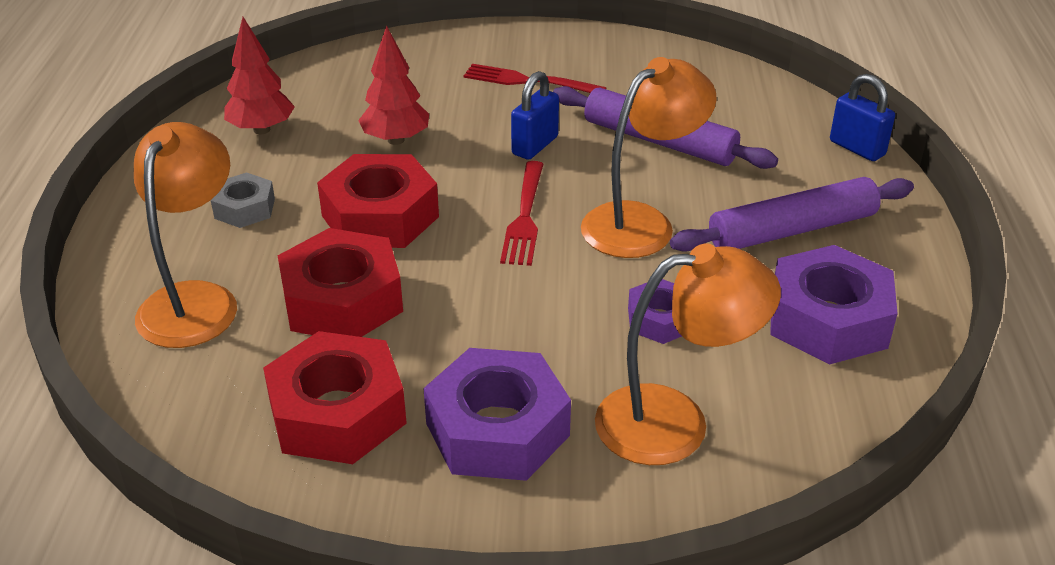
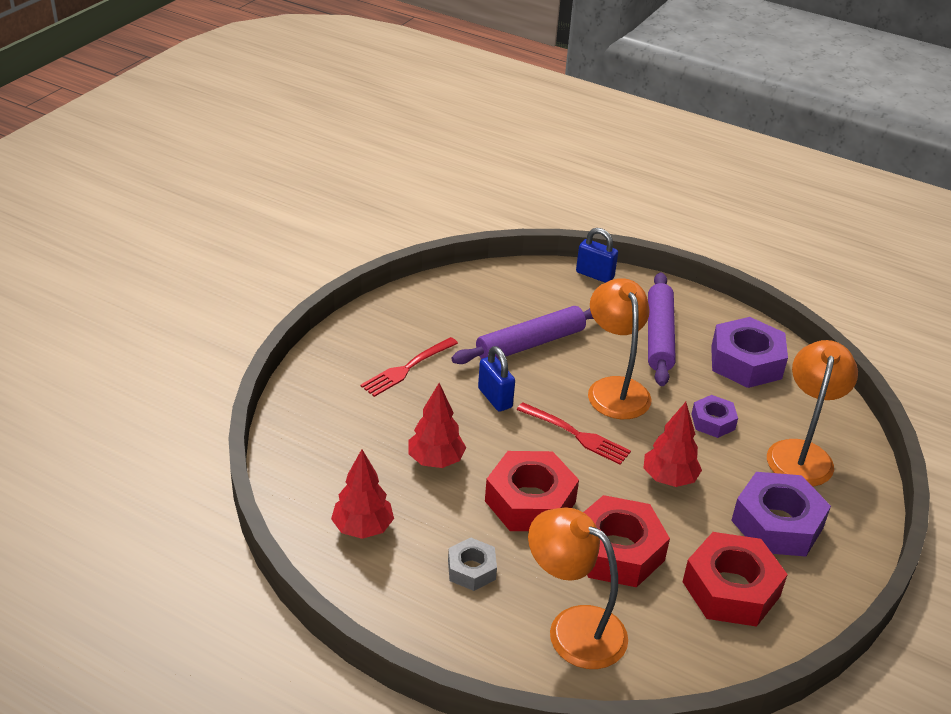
camera: 65 degrees left, 0 degrees up
blue padlock [830,74,895,161] -> blue padlock turned 45 degrees clockwise [576,228,618,283]
none -> red tree [644,402,702,487]

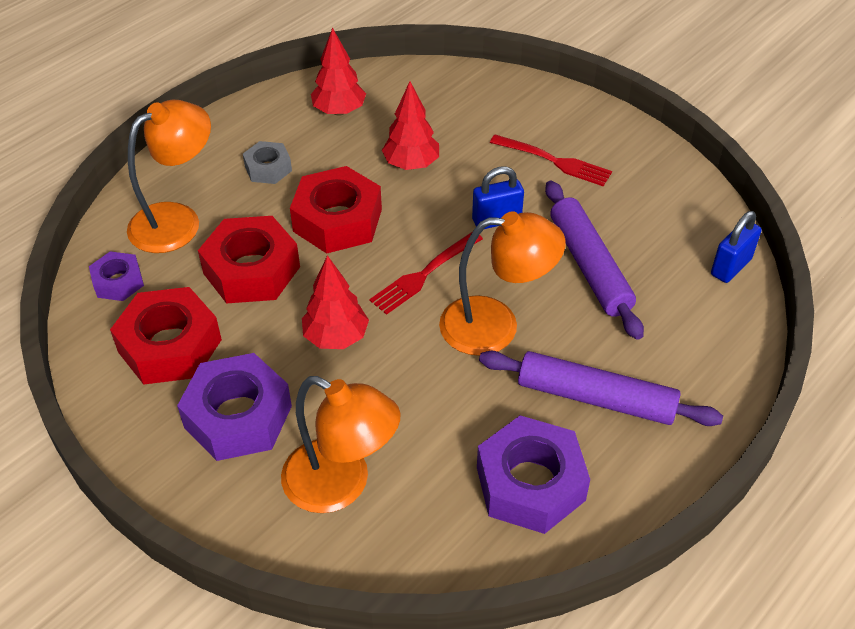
camera: 105 degrees right, 10 degrees up
red fork [360,337,458,397] -> red fork turned 150 degrees clockwise [490,135,612,187]
blue padlock [576,228,618,283] -> blue padlock moved to [711,211,762,283]
purple nut [692,395,738,438] -> purple nut moved to [89,251,144,301]

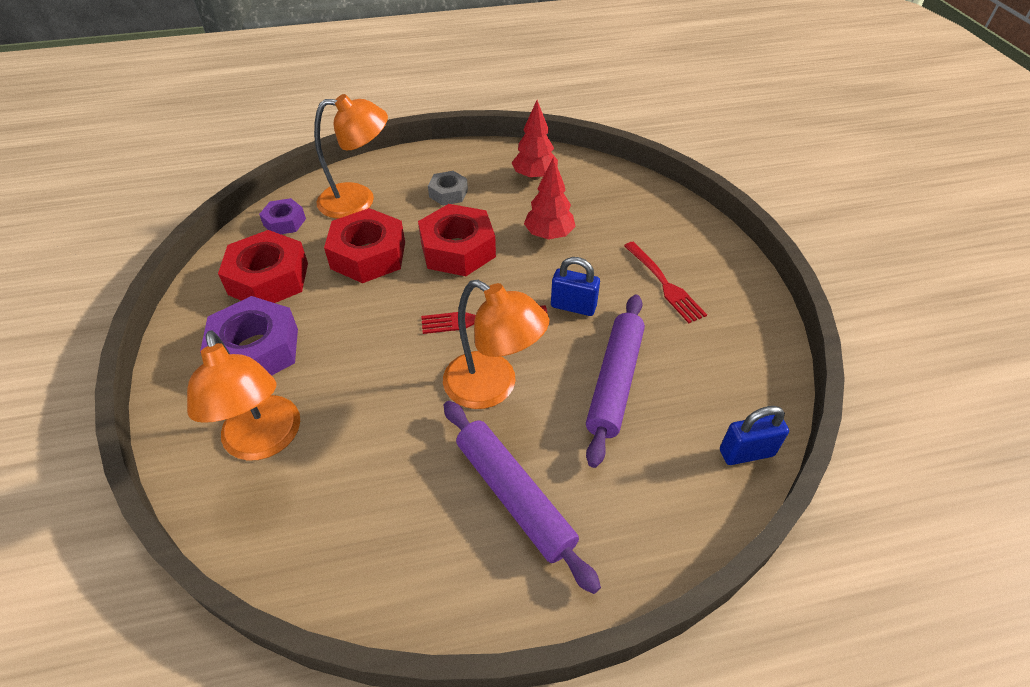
camera: 35 degrees right, 0 degrees up
red tree [302,255,369,349] -> none
purple nut [477,415,590,534] -> none

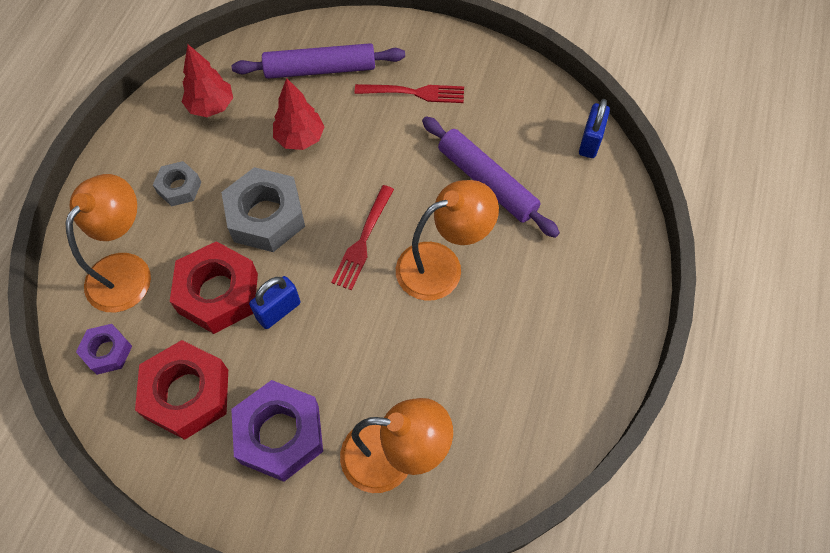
camera: 60 degrees left, 15 degrees up
red nut [418,204,496,276] -> grey nut [221,167,305,252]
purple rolling pin [444,401,601,594] -> purple rolling pin moved to [232,43,405,79]
blue padlock [551,257,600,316] -> blue padlock moved to [249,276,301,329]

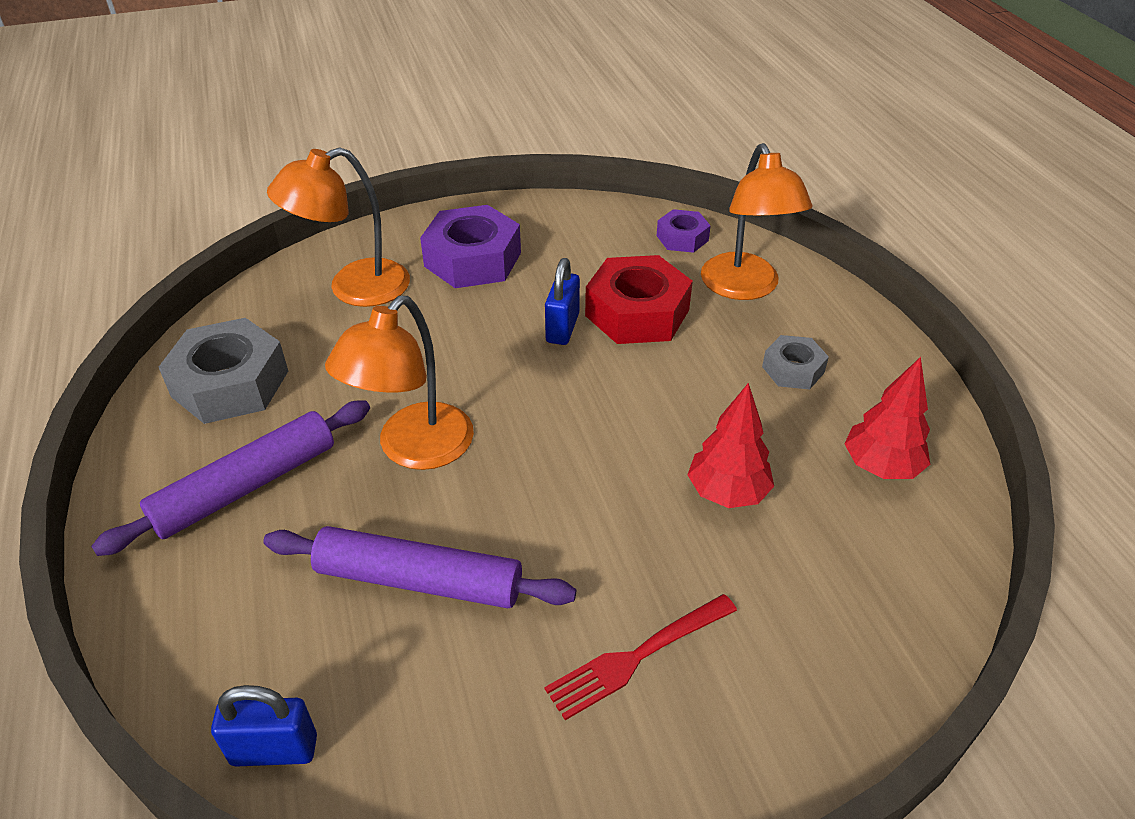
camera: 145 degrees right, 20 degrees down
red nut [135,340,228,440] -> none
grey nut [221,167,305,252] -> grey nut moved to [159,318,288,424]
purple rolling pin [232,43,405,79] -> purple rolling pin moved to [91,400,370,556]
red fork [331,185,394,290] -> none
blue padlock [579,99,610,158] -> blue padlock turned 75 degrees counterclockwise [211,685,317,767]

